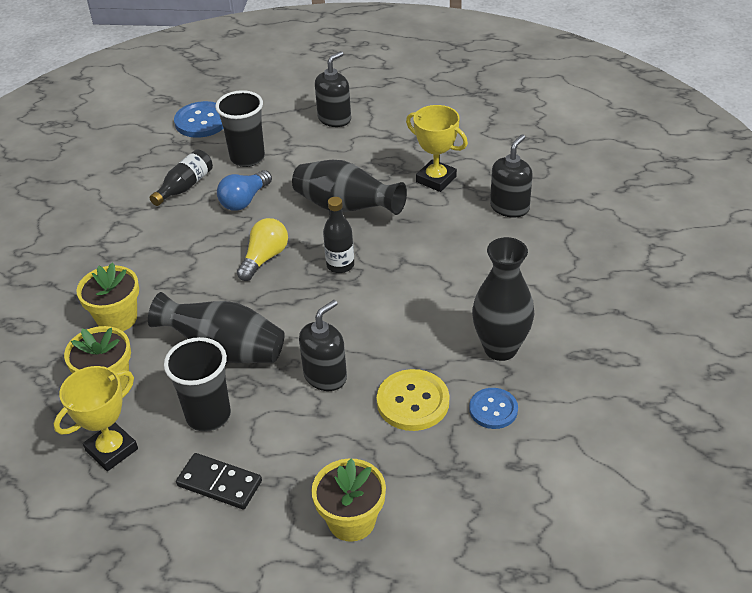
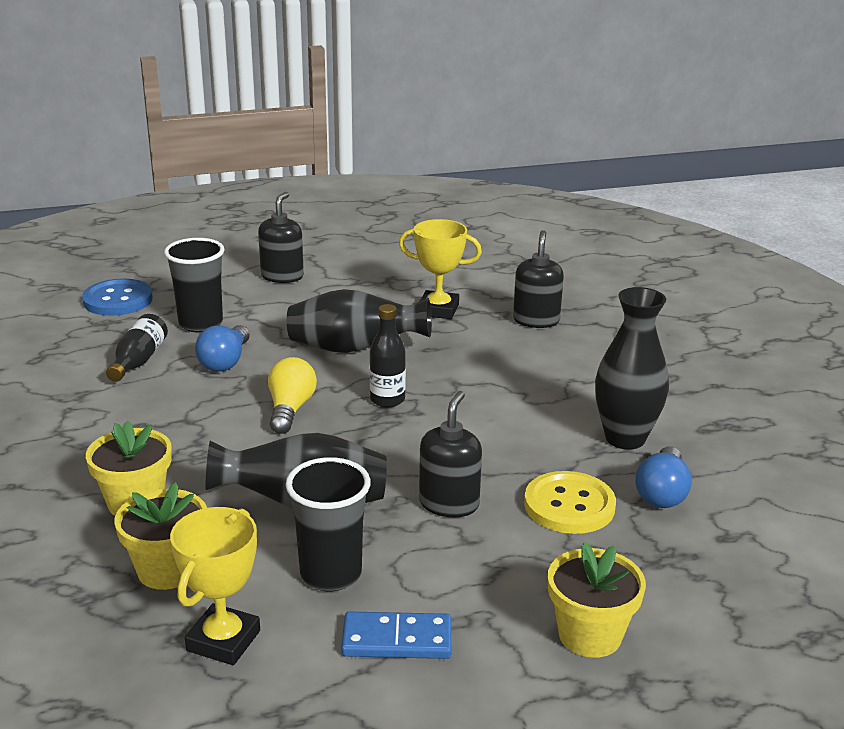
camera: 25 degrees left, 15 degrees down
black domino [176,453,262,509] -> blue domino [341,611,452,659]
blue button [469,388,518,429] -> blue light bulb [635,446,692,508]

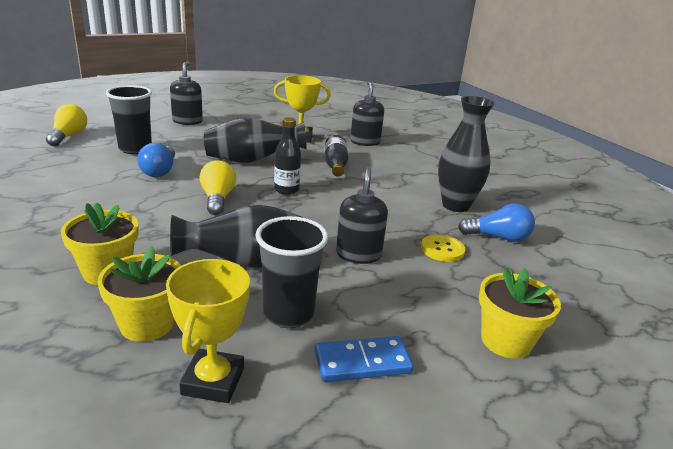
camera: 15 degrees left, 0 degrees up
blue button [82,278,153,316] -> yellow light bulb [46,104,87,146]
black bottle [106,314,168,382] -> black bottle moved to [325,135,348,177]
yellow button [524,471,616,534] -> yellow button [421,234,465,262], size x0.66
blue light bulb [635,446,692,508] -> blue light bulb turned 90 degrees counterclockwise [458,203,535,242]

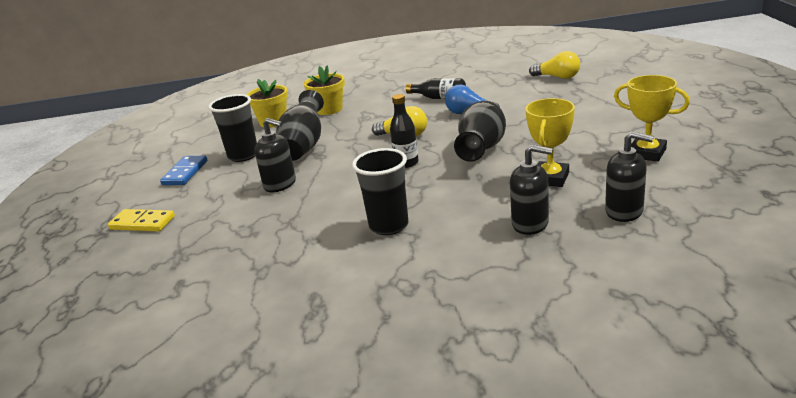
camera: 120 degrees right, 0 degrees up
black cup [106,85,152,154] -> black cup moved to [352,148,409,235]
yellow trophy [166,259,250,403] -> yellow trophy moved to [614,75,690,162]
black soap dispenser [170,61,203,125] -> black soap dispenser moved to [605,132,654,222]
black bottle [325,135,348,177] -> black bottle moved to [406,78,466,99]
yellow button [421,234,465,262] -> none
black vase [438,96,495,212] -> none
blue light bulb [458,203,535,242] -> none
yellow flower pot [479,267,561,359] -> yellow domino [108,209,175,232]

